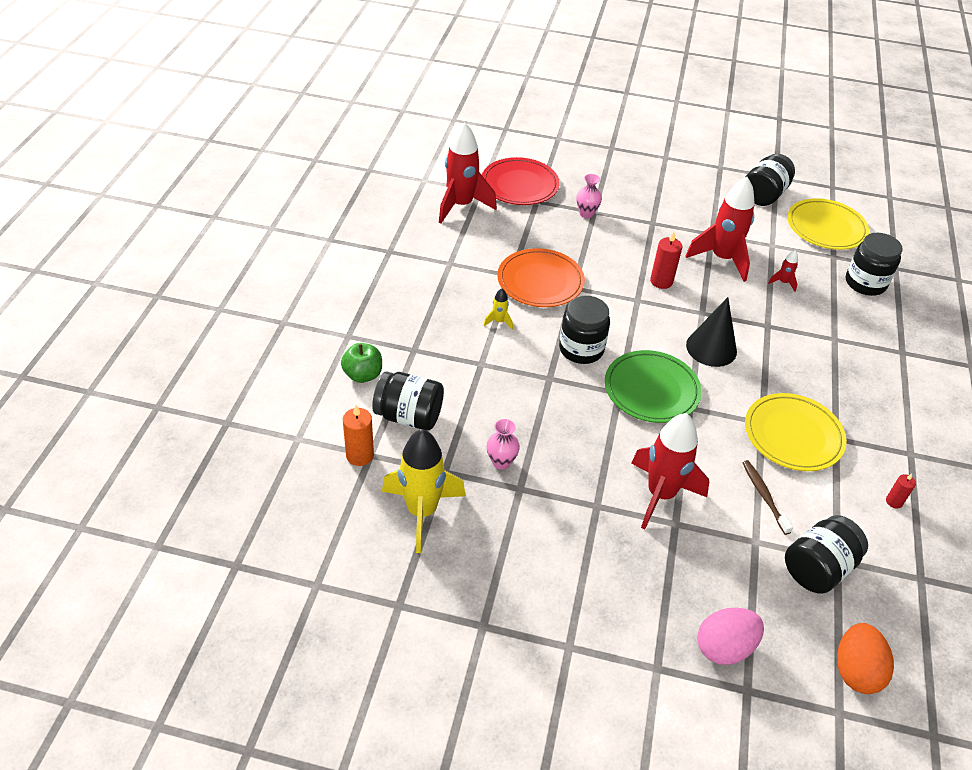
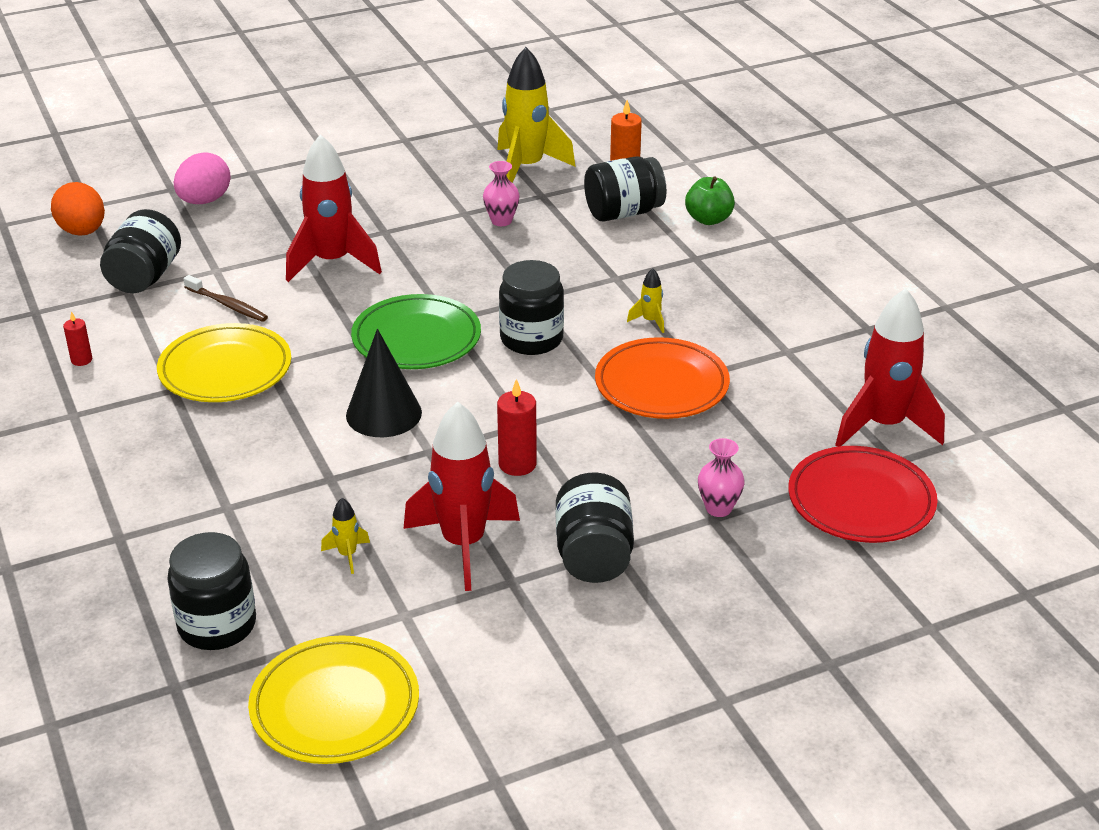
camera: 145 degrees right, 10 degrees down
black jar [746,154,795,206] -> black jar moved to [556,473,634,583]
red rocket [768,250,798,292] -> yellow rocket [321,498,370,574]

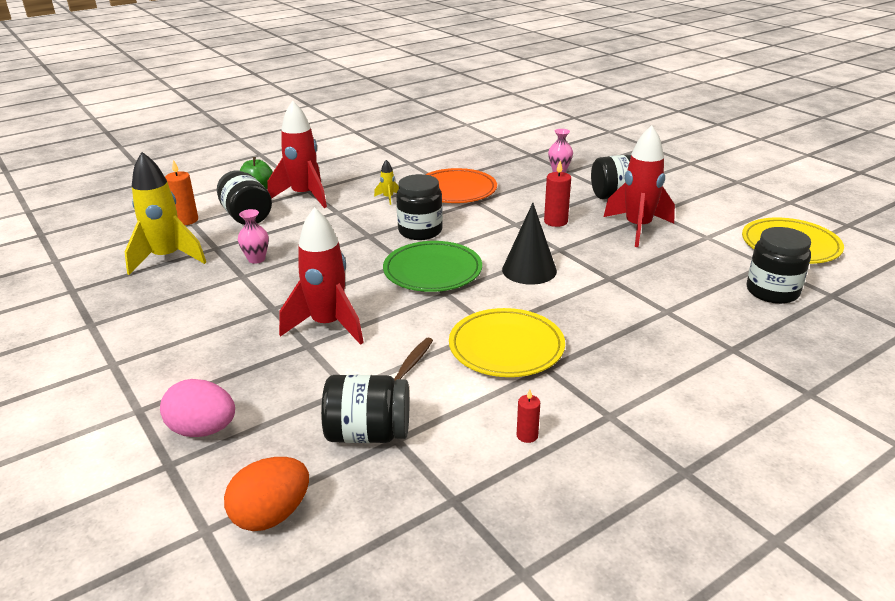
camera: 100 degrees left, 5 degrees down
yellow rocket [321,498,370,574] -> none
red plate [788,446,938,543] -> none
red rocket [835,288,945,447] -> red rocket moved to [268,100,327,208]

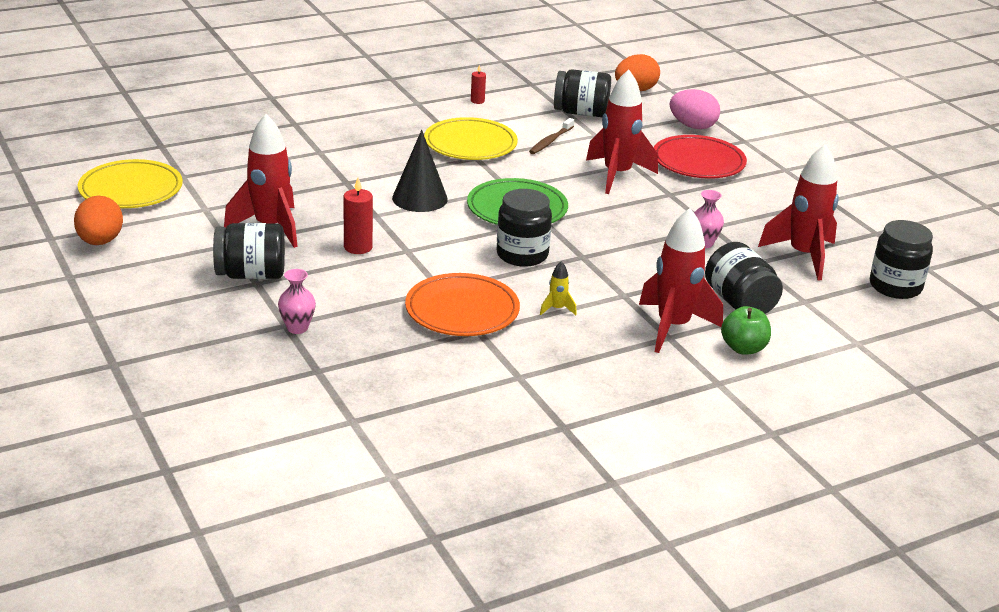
camera: 175 degrees left, 0 degrees up
yellow rocket [125,152,206,275] -> red rocket [758,144,839,280]
orange candle [165,160,198,225] -> none
black jar [747,227,811,304] -> black jar moved to [870,220,933,299]
none -> orange egg [74,196,123,245]
none -> red plate [654,135,747,178]

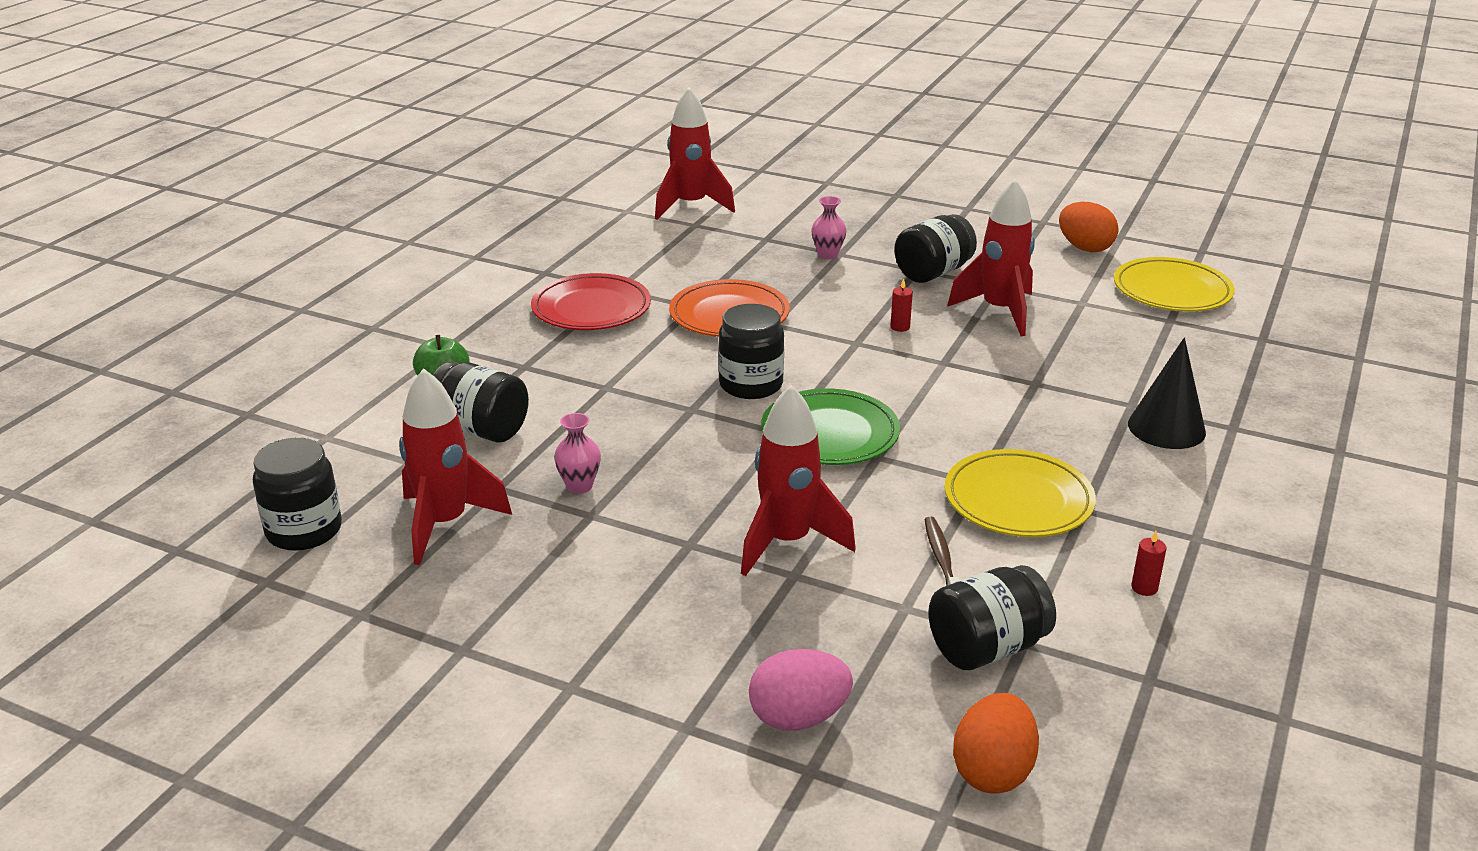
camera: 145 degrees right, 0 degrees up
red candle [343,178,373,254] -> red candle [890,278,913,332], size x0.60
black cone [392,130,448,212] -> black cone moved to [1128,337,1206,449]
yellow rocket [540,261,577,315] -> none
red rocket [639,208,723,353] -> red rocket moved to [655,87,735,220]
red plate [654,135,747,178] -> red plate moved to [531,273,651,330]

